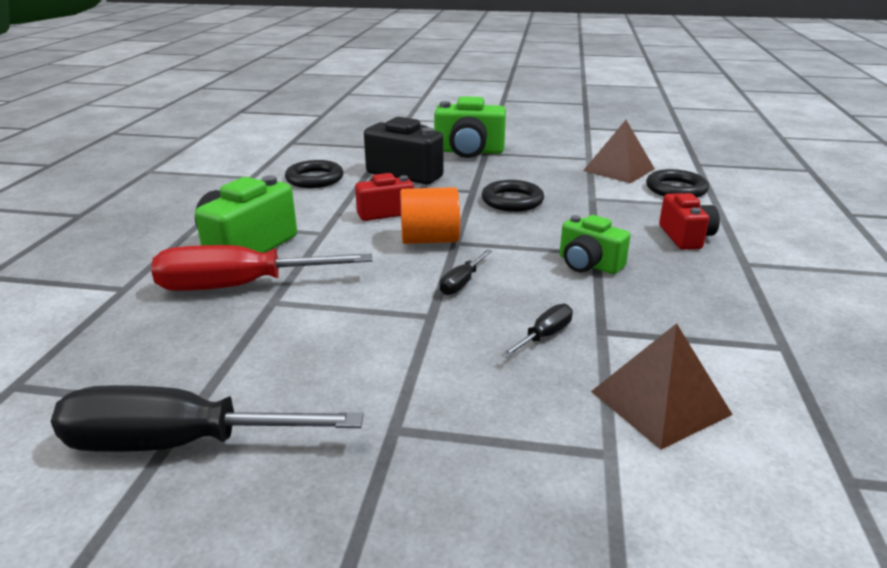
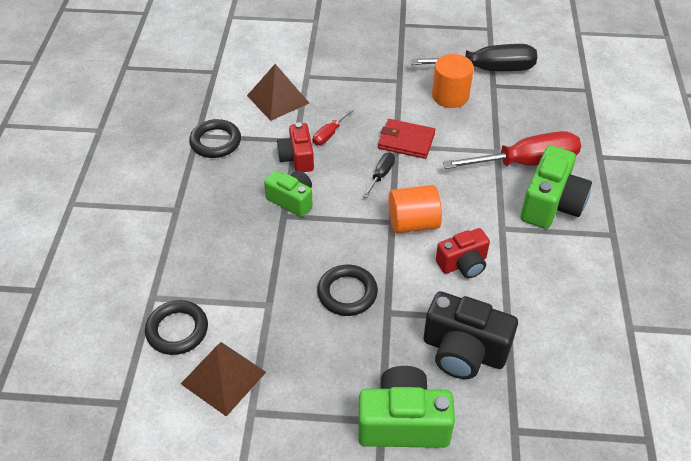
camera: 175 degrees right, 20 degrees up
black ring [285,160,343,188] -> black ring moved to [189,119,241,158]
black screwdriver [501,304,573,358] -> red screwdriver [313,108,354,145]
red camera [659,193,720,250] -> red camera moved to [277,122,314,172]
none -> red wallet [378,119,435,159]
none -> orange cylinder [432,54,474,108]

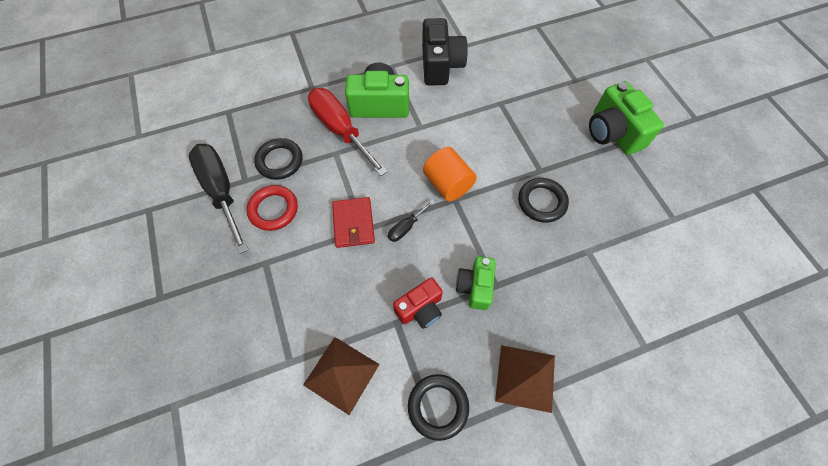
camera: 115 degrees left, 15 degrees up
black ring [145,300,208,355] -> black ring moved to [254,138,303,180]
brown pyramid [181,342,266,416] -> brown pyramid moved to [495,345,555,413]
red screwdriver [313,108,354,145] -> none
black screwdriver [363,153,395,198] -> black screwdriver turned 45 degrees counterclockwise [388,200,435,242]
black camera [424,292,518,379] -> black camera moved to [422,18,468,86]
orange cylinder [432,54,474,108] -> red ring [247,185,298,231]
red camera [436,228,490,278] -> none

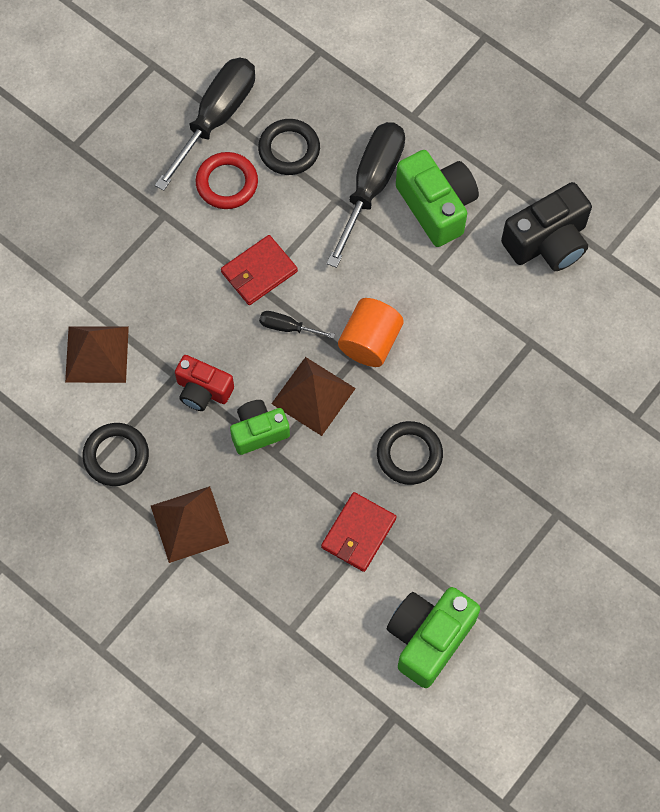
camera: 60 degrees right, 5 degrees up
red screwdriver [308,88,388,176] -> black screwdriver [327,122,405,268]
green camera [589,81,664,155] -> green camera moved to [387,587,480,688]
none -> brown pyramid [271,357,356,436]
none -> red wallet [321,492,397,572]

